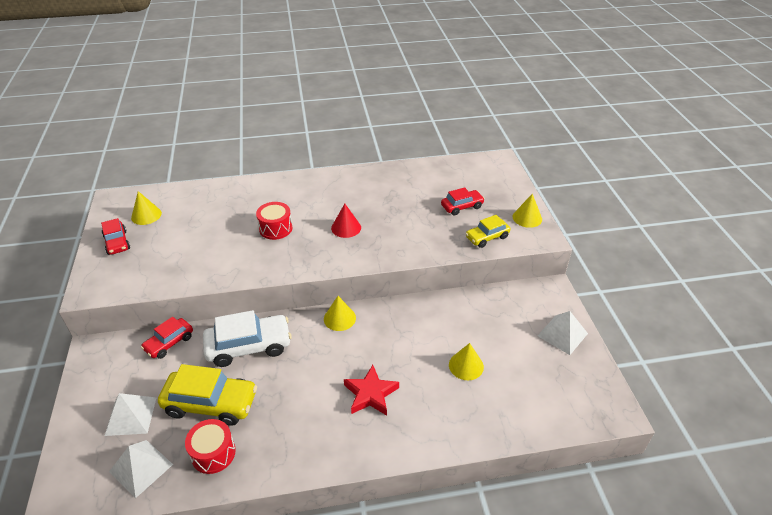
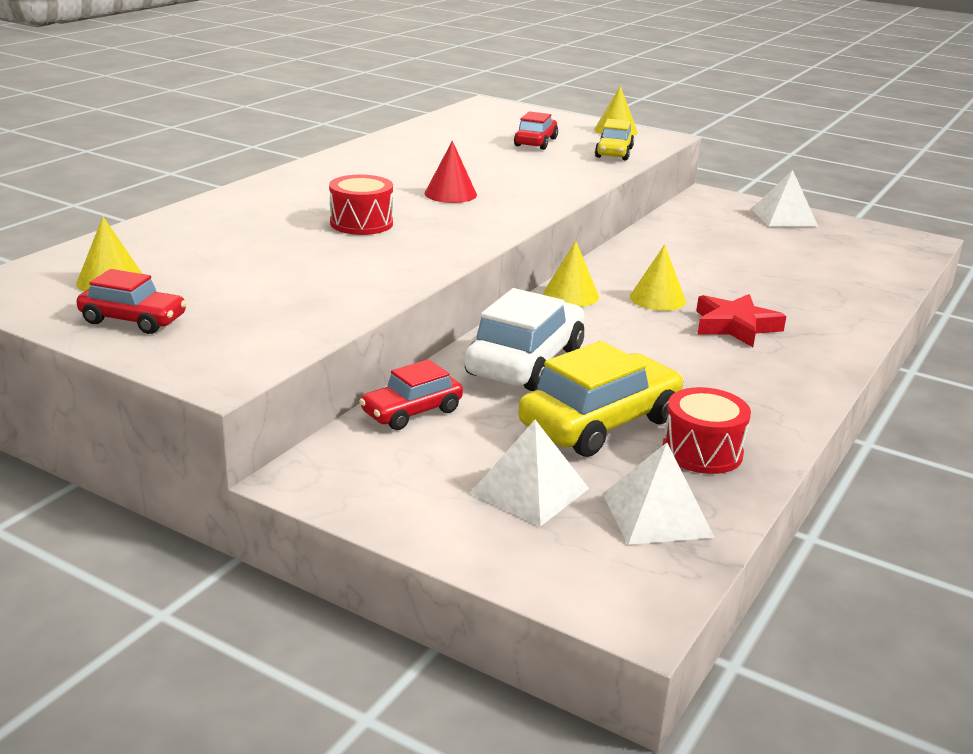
camera: 50 degrees left, 15 degrees down
red car [141,317,193,359] -> red car turned 60 degrees clockwise [359,359,463,430]
yellow cone [449,343,484,380] -> yellow cone moved to [630,245,686,311]

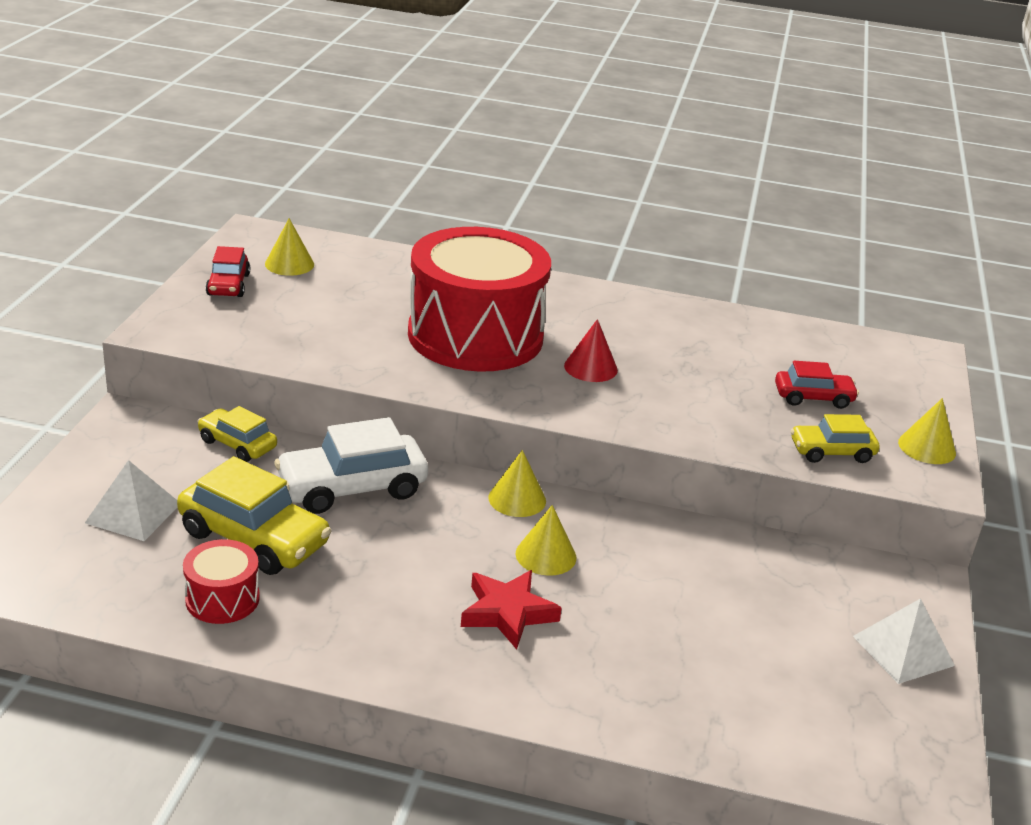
camera: 70 degrees right, 5 degrees up
red drum [329,175,393,235] -> red drum [408,227,551,372], size x2.35
red car [359,359,463,430] -> yellow car [197,406,277,462]
white car [465,288,584,391] -> white car turned 150 degrees clockwise [274,417,428,514]
white pyramid [603,443,715,545] -> none

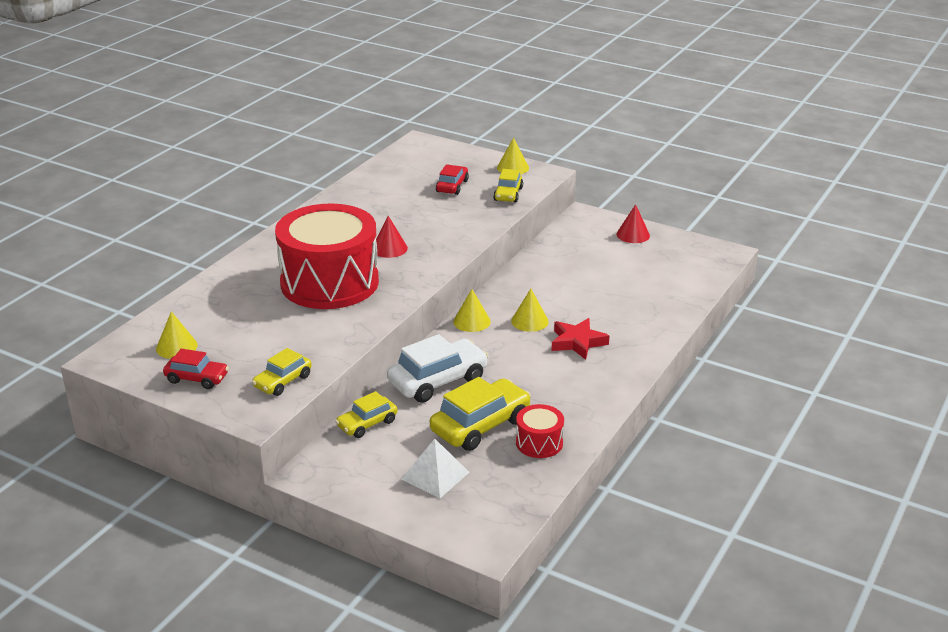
camera: 70 degrees left, 0 degrees up
white car [274,417,428,514] -> white car turned 120 degrees counterclockwise [387,334,488,403]
white pyramid [853,598,955,684] -> red cone [617,204,650,243]
none -> yellow car [252,348,312,396]

